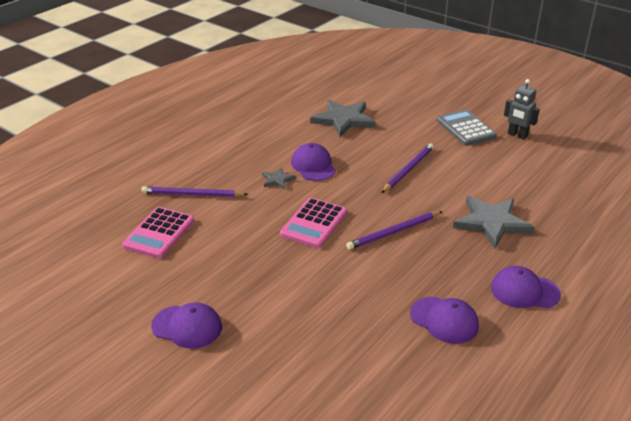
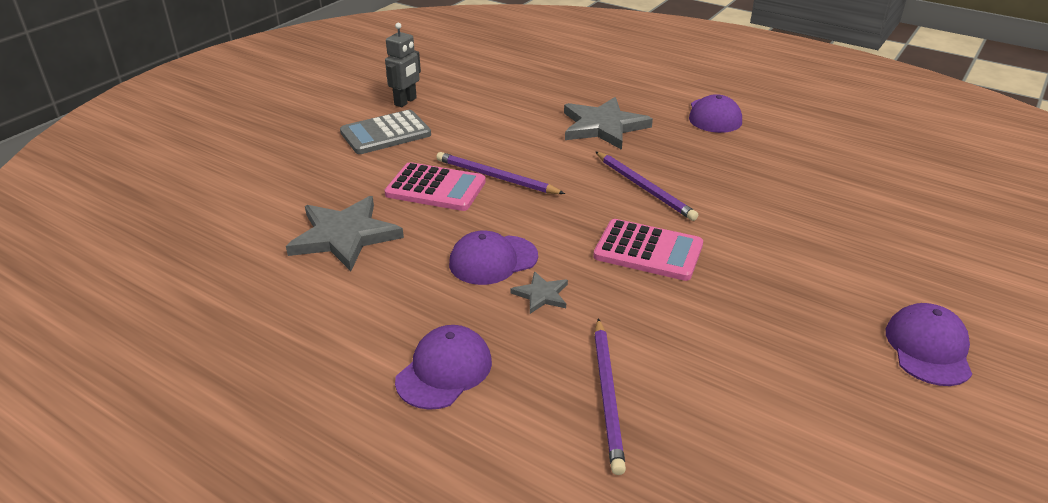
camera: 95 degrees left, 0 degrees up
pink calculator [122,207,194,259] -> pink calculator moved to [385,162,486,211]
purple cap [410,297,479,344] -> purple cap moved to [395,325,492,410]

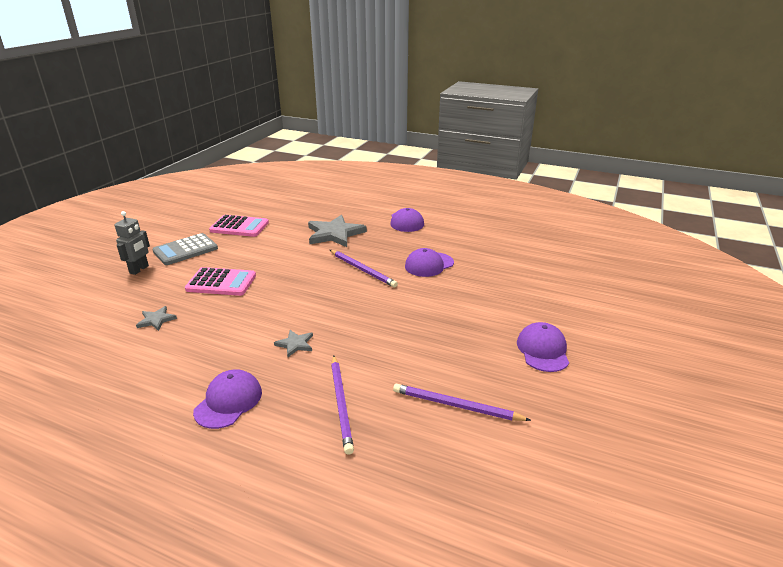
camera: 10 degrees left, 5 degrees down
grey star [286,196,404,271] -> grey star [136,306,177,331], size x0.48
grey robot [385,23,421,107] -> grey robot moved to [115,211,150,275]
purple pencil [436,152,565,194] -> purple pencil moved to [393,383,531,421]
purple cap [449,230,538,285] -> purple cap moved to [405,248,454,277]
pink calculator [593,219,703,281] -> pink calculator moved to [209,215,269,237]

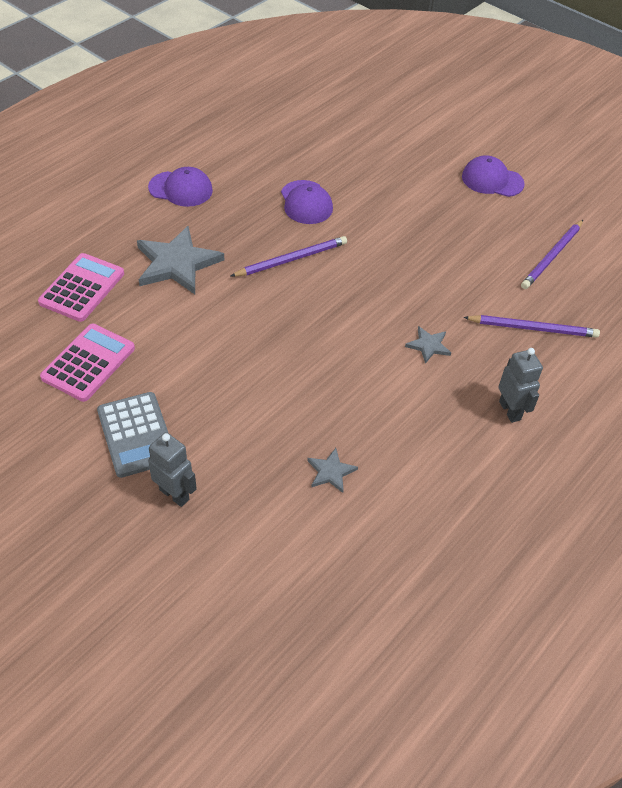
camera: 75 degrees left, 20 degrees up
pink calculator [185,267,256,296] -> pink calculator moved to [38,253,124,322]
purple cap [193,369,262,429] -> grey robot [498,348,543,423]

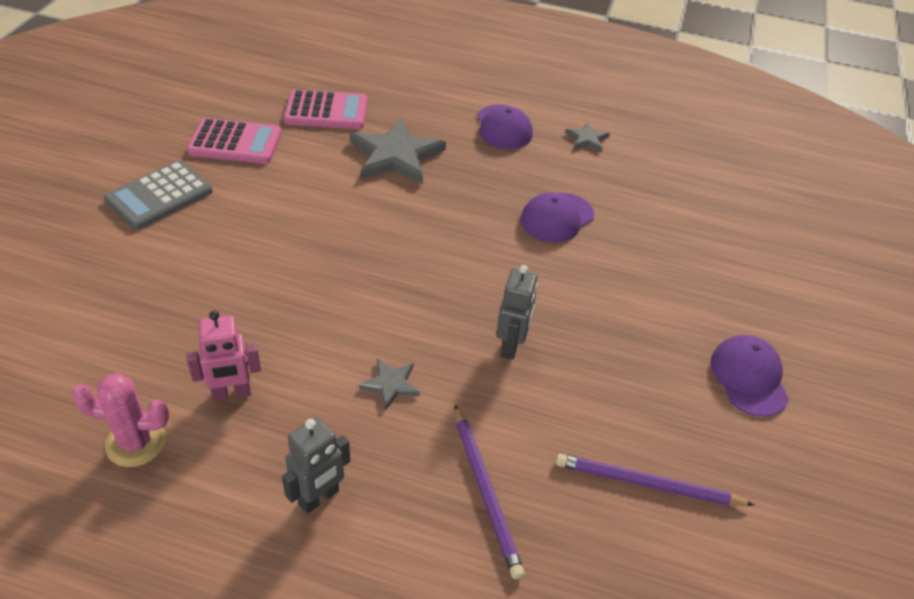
camera: 65 degrees right, 5 degrees down
grey robot [148,432,197,507] -> grey robot moved to [496,265,538,360]
purple pencil [231,236,347,277] -> none
grey star [307,448,358,493] -> grey star moved to [565,122,610,152]
none -> pink cactus [71,373,169,467]
none -> pink robot [187,311,261,401]

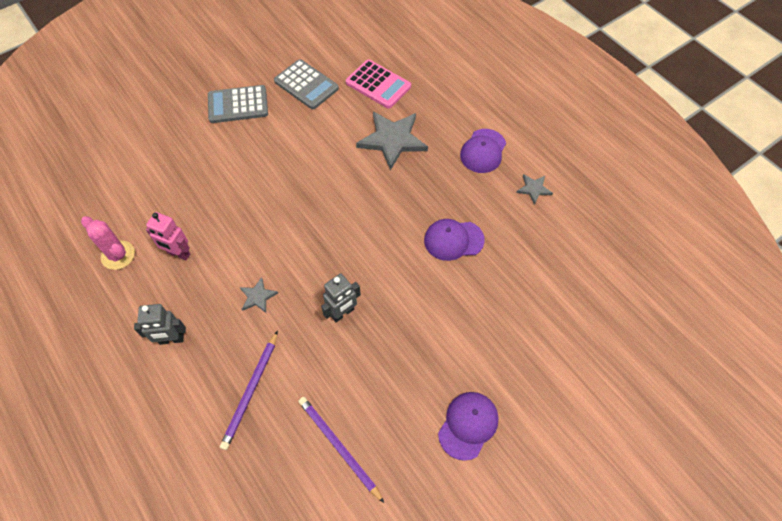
camera: 40 degrees right, 15 degrees up
pink calculator [187,118,282,164] -> grey calculator [274,59,339,109]

